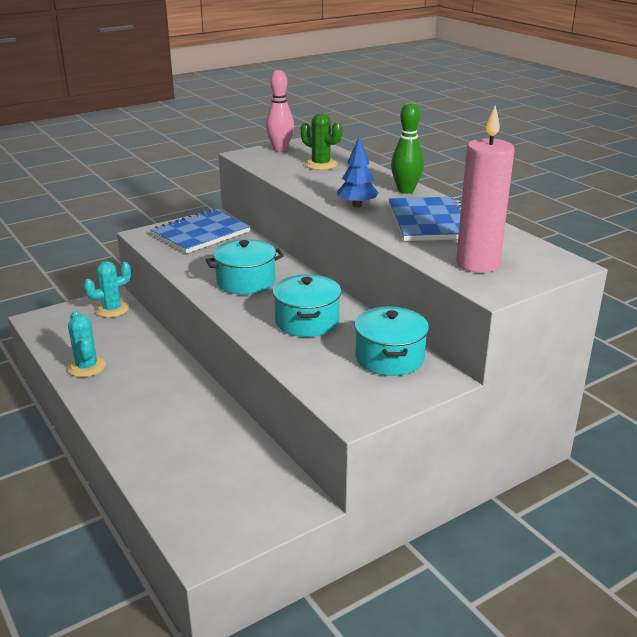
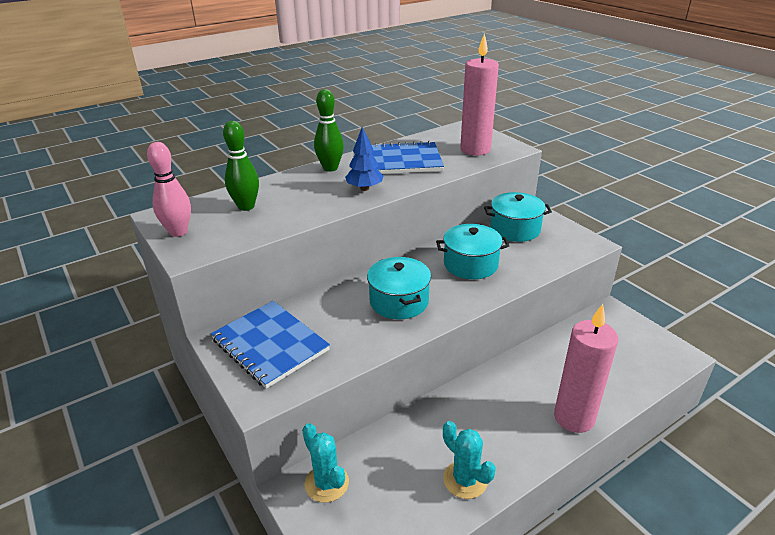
camera: 90 degrees left, 5 degrees up
turquoise cactus [67,310,106,377] -> turquoise cactus turned 75 degrees clockwise [443,421,496,499]
green cactus [301,113,342,170] -> green bowling pin [223,121,259,211]
none -> pink candle [554,304,618,433]

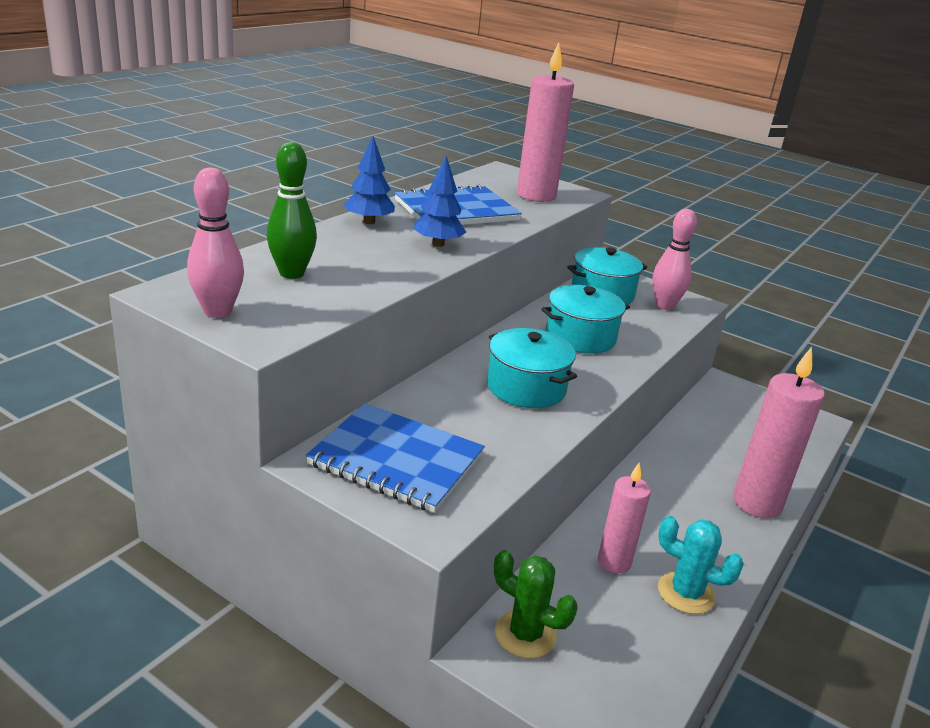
camera: 25 degrees left, 5 degrees down
turquoise cactus [302,423,349,503] -> green cactus [494,550,578,658]
green bowling pin [314,89,344,172] -> blue tree [344,136,395,224]
none -> pink candle [598,463,651,573]
none -> pink bowling pin [652,209,697,310]

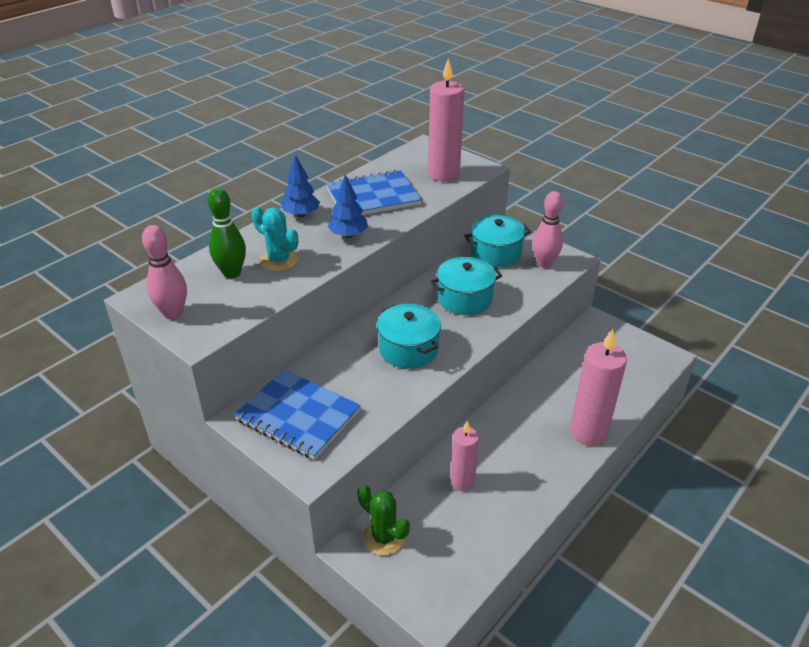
camera: 10 degrees right, 10 degrees up
turquoise cactus [658,516,744,614] -> turquoise cactus moved to [251,207,298,271]

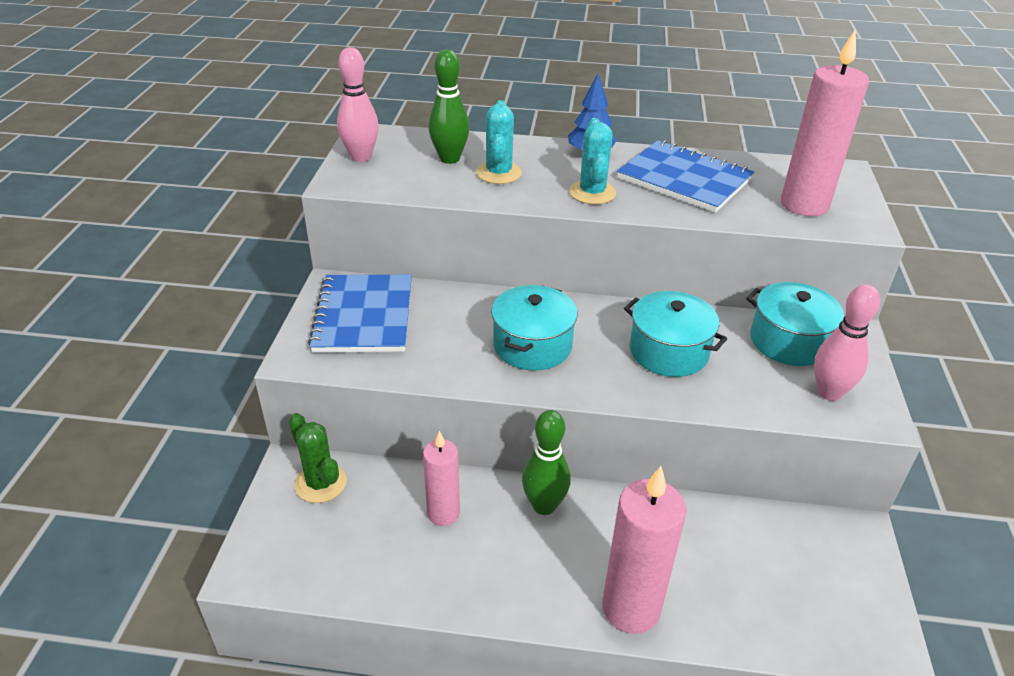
camera: 55 degrees right, 0 degrees up
blue tree [327,175,368,238] -> turquoise cactus [569,118,616,205]
green cactus [357,485,410,555] -> green cactus turned 45 degrees counterclockwise [289,413,347,503]
none -> green bowling pin [522,410,571,515]

